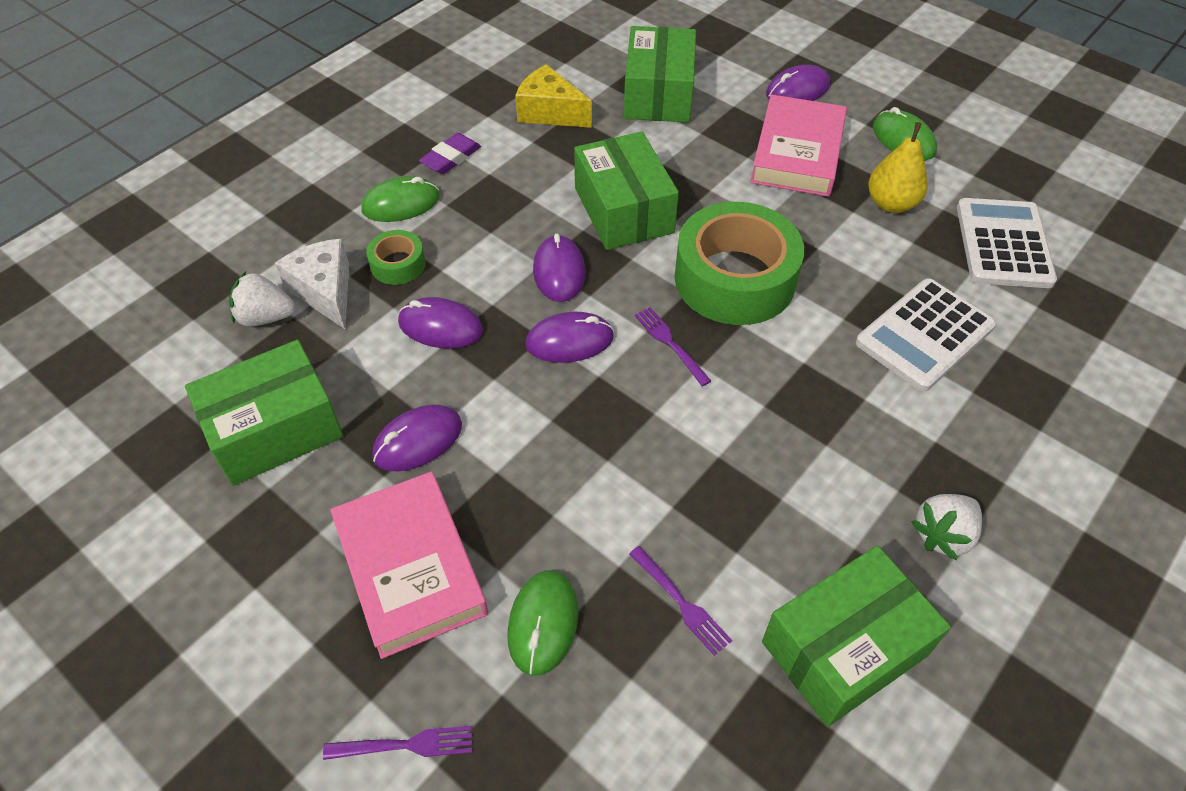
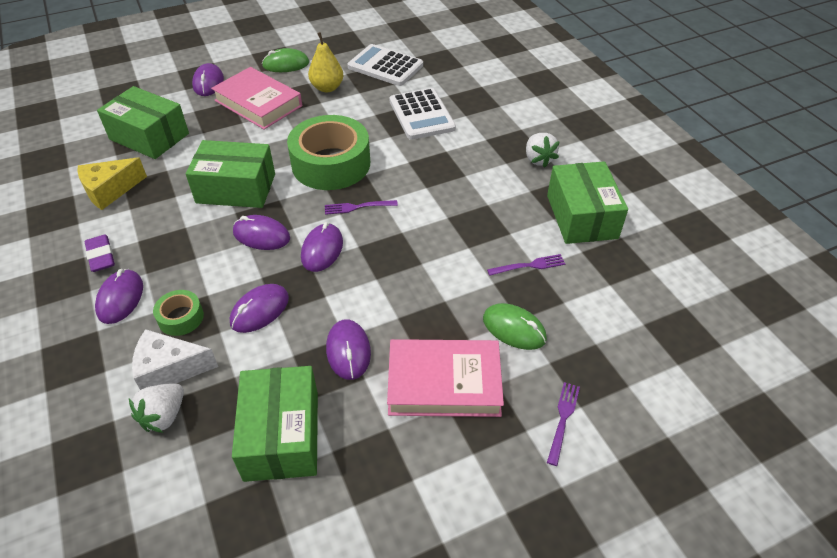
camera: 65 degrees left, 5 degrees down
green mouse [362,176,440,222] -> purple mouse [95,269,143,324]

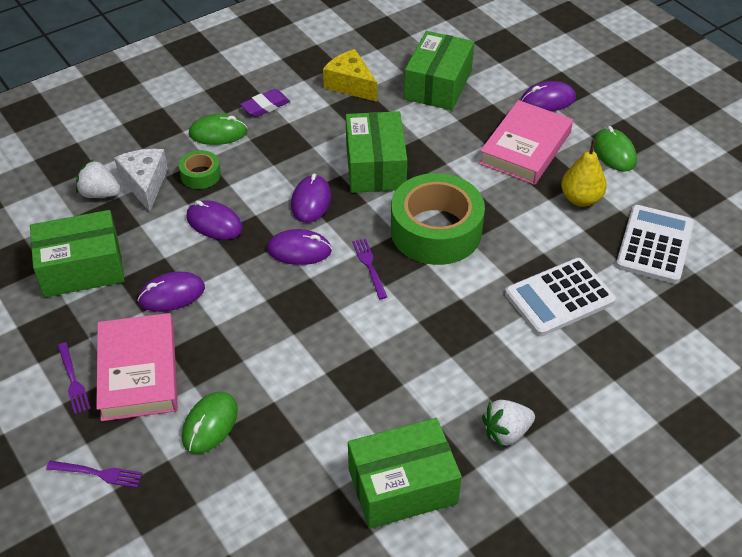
camera: 80 degrees right, 0 degrees up
purple mouse [95,269,143,324] -> green mouse [189,114,247,145]
purple fork [487,254,565,276] -> purple fork moved to [58,342,91,414]

